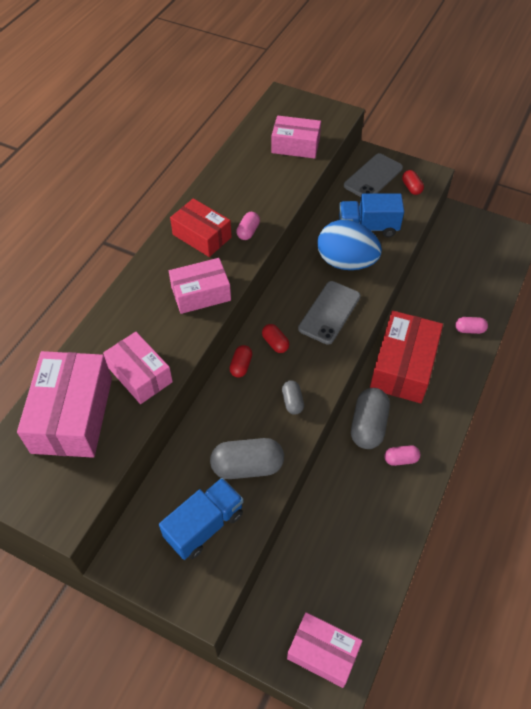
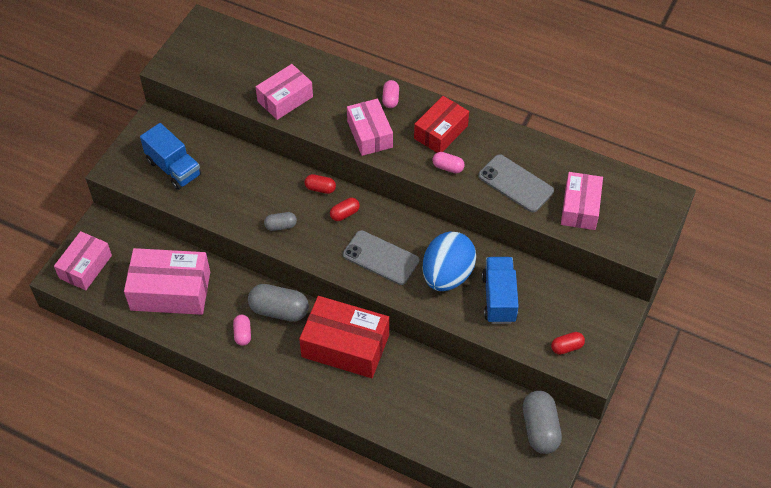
camera: 90 degrees right, 0 degrees up
pink box [17,351,112,458] -> pink box moved to [124,248,210,315]
grey capsule [210,438,284,479] -> grey capsule moved to [523,391,562,454]
grey phone [344,153,403,197] -> grey phone moved to [478,154,554,213]
pink capsule [455,317,488,334] -> pink capsule moved to [382,80,399,108]

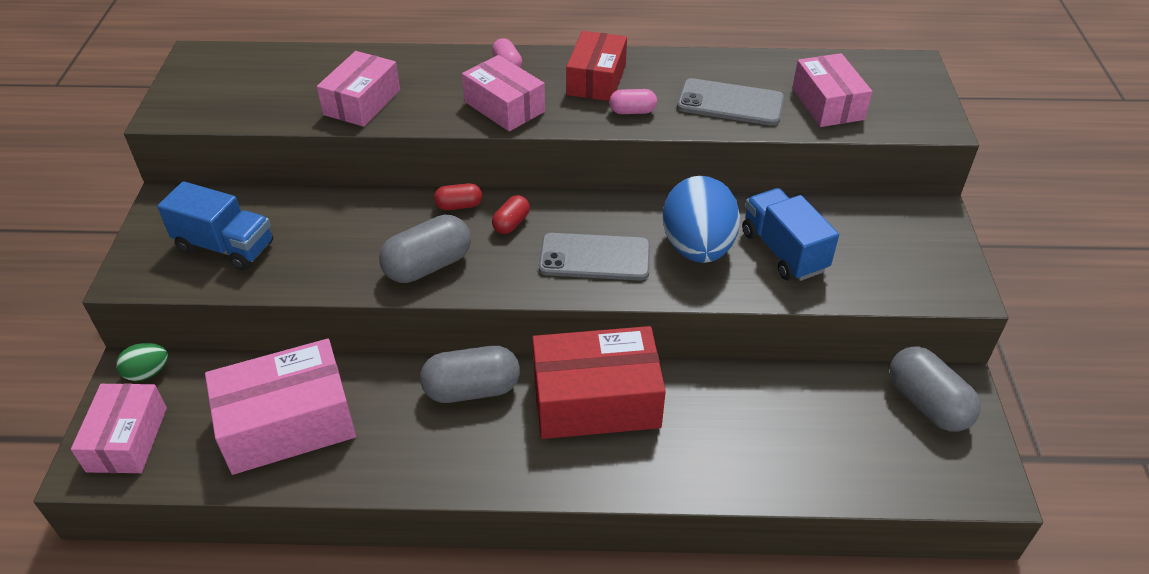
camera: 25 degrees left, 10 degrees down
pink capsule [233,315,251,346] -> none
grey capsule [264,212,297,231] -> grey capsule [379,215,471,283], size x1.88
red capsule [551,332,585,355] -> none
none -> green egg [116,343,168,381]

